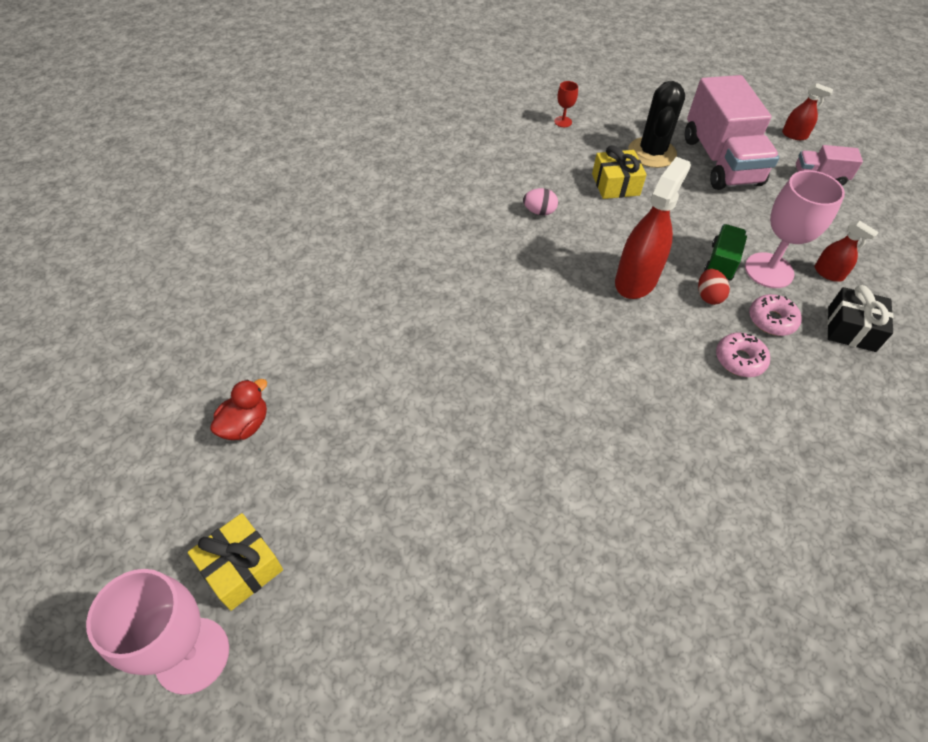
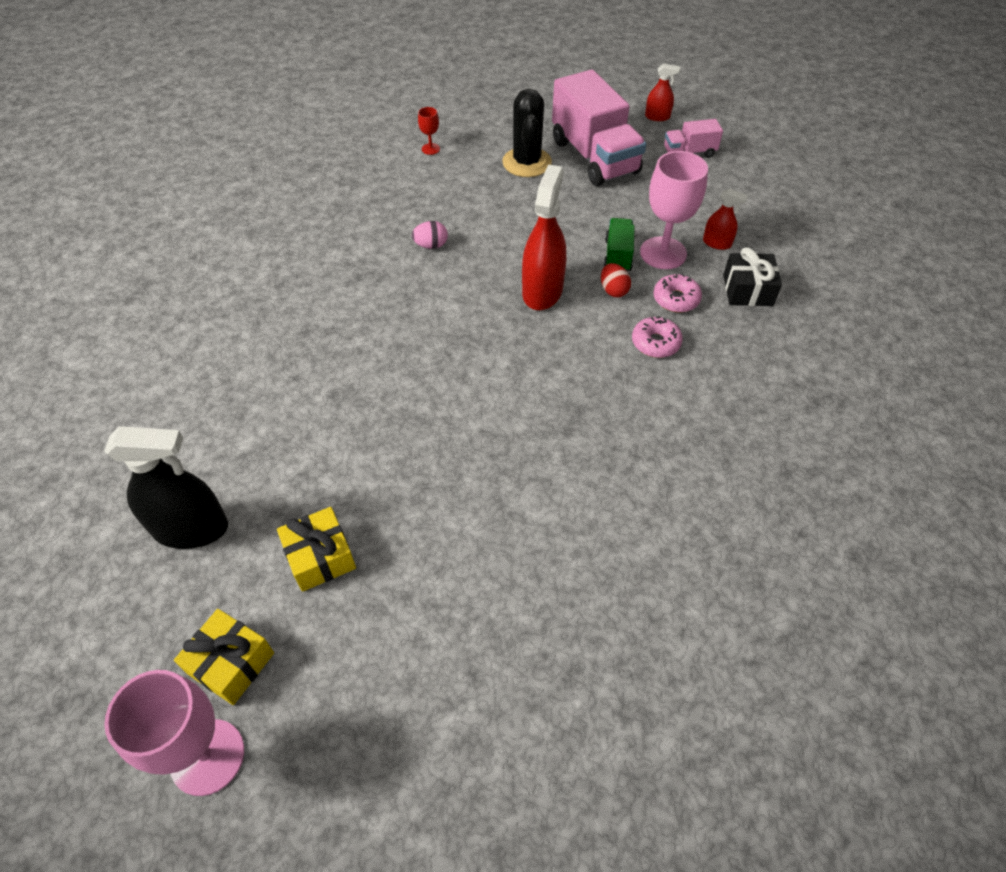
camera: 15 degrees left, 0 degrees up
red duck [210,379,267,440] -> black spray bottle [104,426,228,549]
yellow gift [592,145,647,199] -> yellow gift moved to [277,507,356,592]

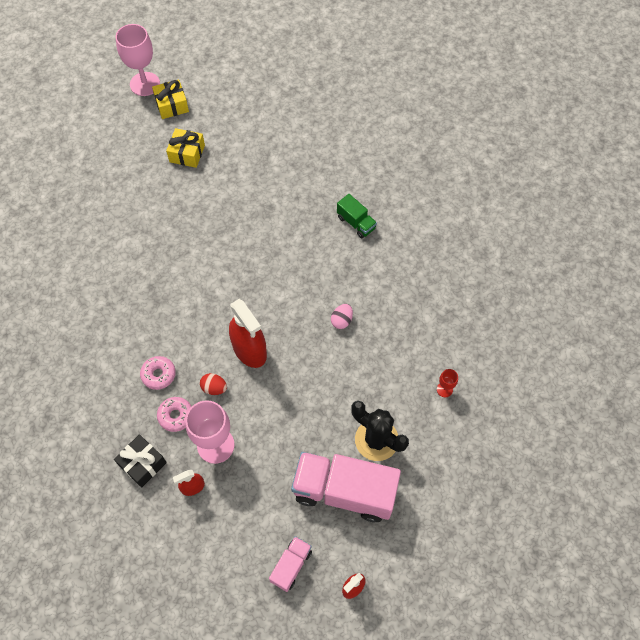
camera: 130 degrees right, 10 degrees up
black spray bottle [104,426,228,549] -> none
green truck [604,218,635,271] -> green truck moved to [337,194,377,238]

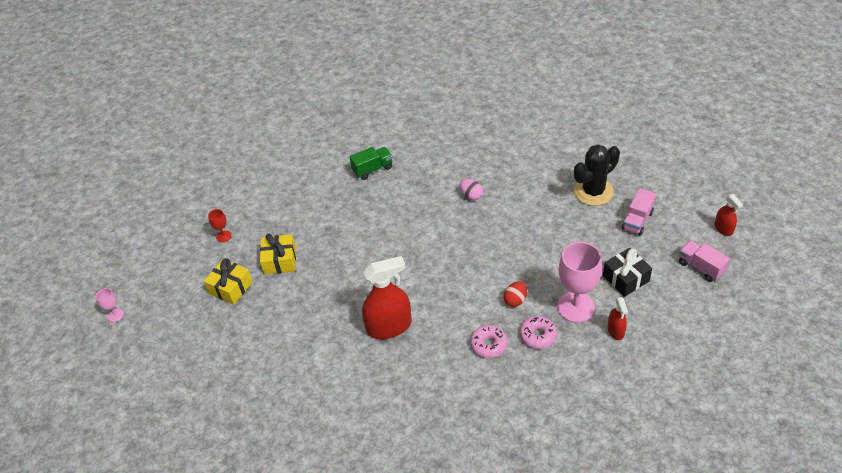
camera: 70 degrees left, 15 degrees down
black gift [114,434,167,488] -> black gift moved to [603,248,652,297]
pink goblet [115,24,160,96] -> pink goblet [96,288,124,322], size x0.45
yellow gift [152,79,189,119] -> yellow gift moved to [260,234,296,274]
red spray bottle [229,299,267,368] -> red spray bottle moved to [362,256,412,339]
pink truck [291,452,401,522] -> pink truck [622,188,656,235], size x0.48
red goblet [437,369,458,397] -> red goblet moved to [208,209,231,242]

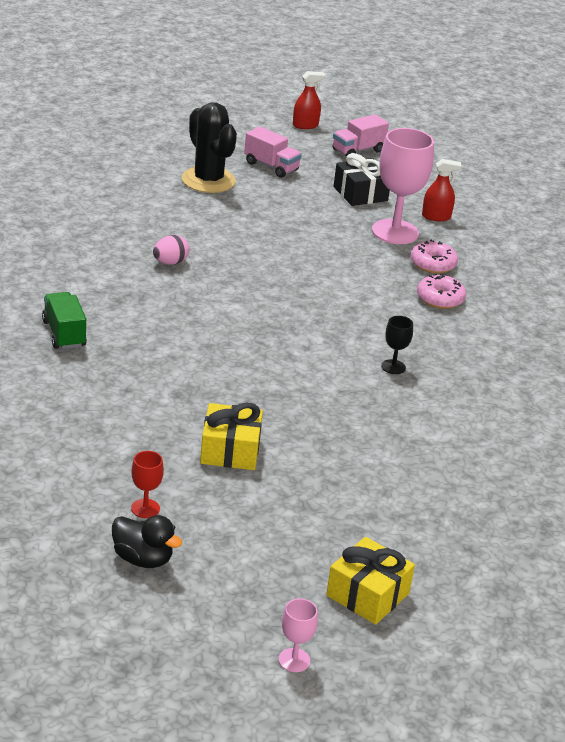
camera: 90 degrees left, 15 degrees down
yellow gift [204,258,253,305] -> yellow gift moved to [326,537,415,624]
red spray bottle [362,256,412,339] -> black goblet [381,316,413,374]
red egg [504,281,527,307] -> none
none -> black duck [112,515,182,568]

